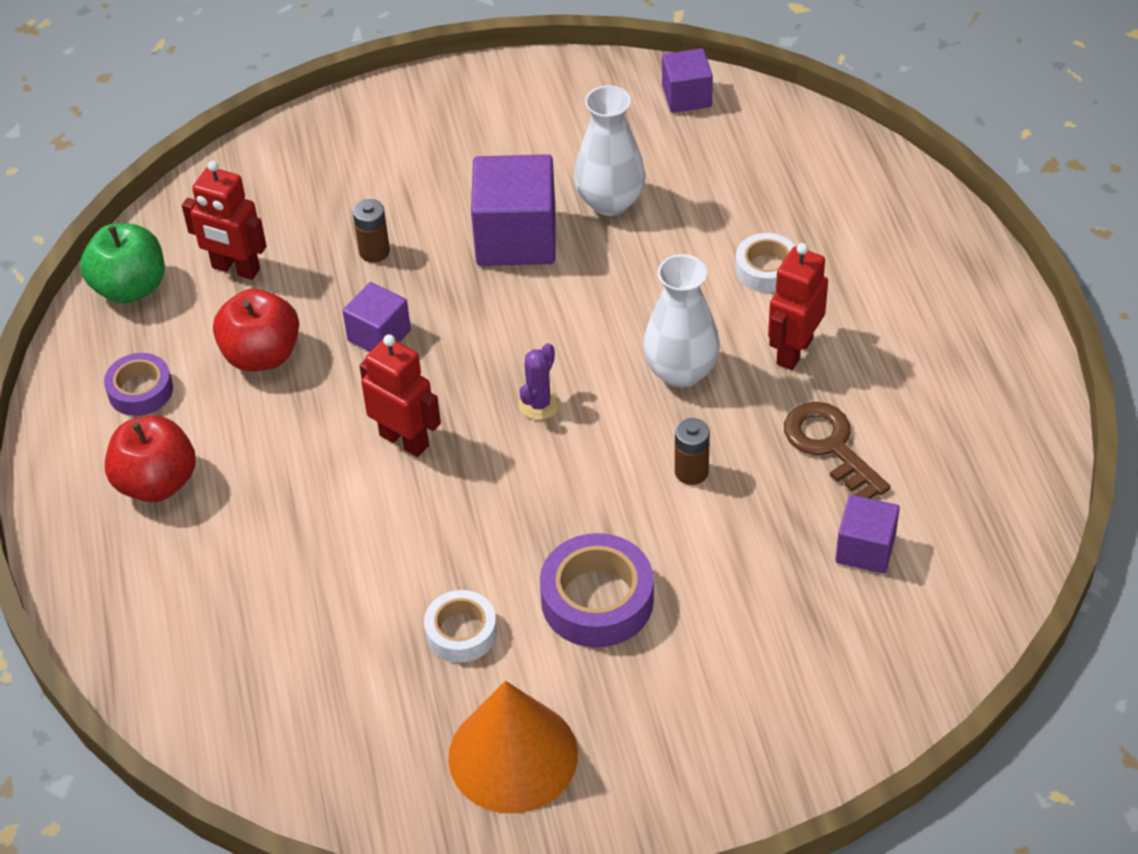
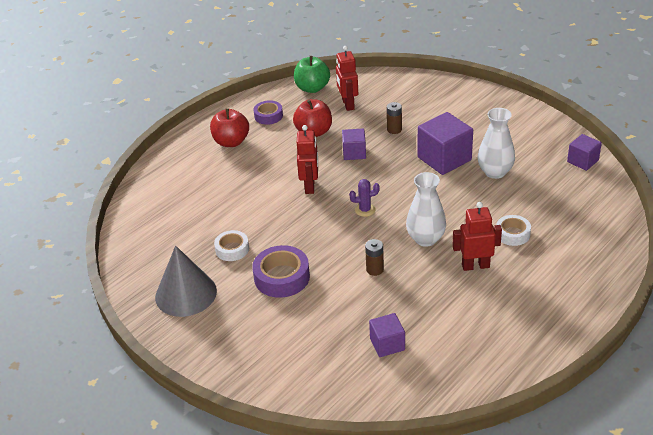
camera: 55 degrees right, 10 degrees down
orange cone [448,681,578,813] -> grey cone [155,246,217,317]
brown key [784,402,891,499] -> none

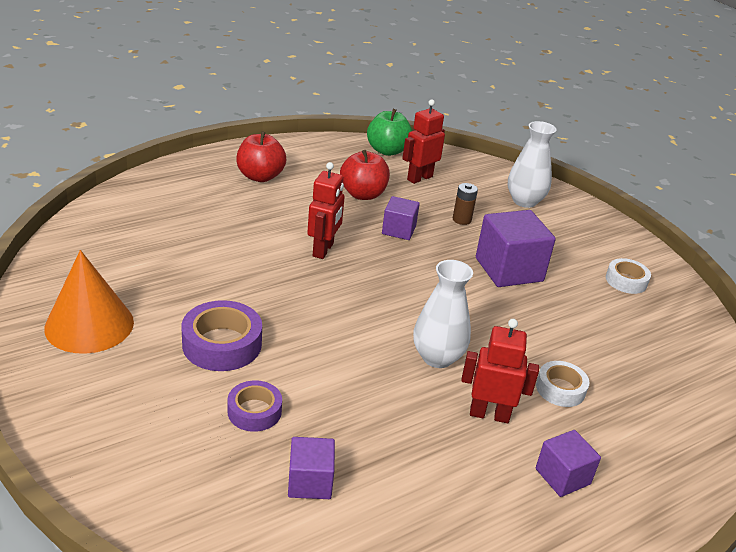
camera: 10 degrees right, 5 degrees down
grey cone [155,246,217,317] -> orange cone [44,250,134,354]
white tape [214,230,249,261] -> white tape moved to [606,258,651,294]
purple tape [254,100,283,125] -> purple tape moved to [228,380,282,432]
red robot [336,46,358,111] -> red robot turned 45 degrees clockwise [402,99,445,184]
purple cactus [349,179,380,217] -> none
brown battery [365,239,384,276] -> none
white vase [478,108,515,179] -> white vase moved to [508,121,557,208]
purple cube [567,134,602,171] -> purple cube moved to [536,430,601,497]

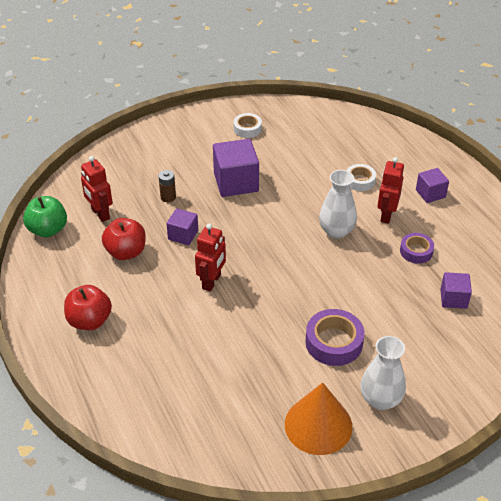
camera: 80 degrees left, 10 degrees up
purple tape [228,380,282,432] -> purple tape moved to [400,233,434,264]
red robot [307,162,345,259] -> red robot turned 90 degrees clockwise [195,224,226,292]
white vase [508,121,557,208] -> white vase moved to [361,336,406,410]

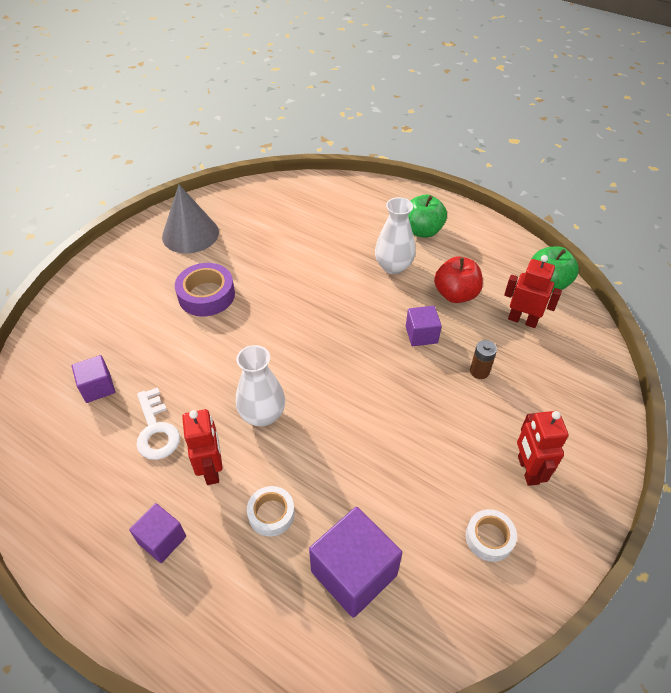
camera: 150 degrees right, 5 degrees up
red apple [64,285,112,330] -> green apple [408,194,447,238]
red robot [195,224,226,292] -> red robot moved to [517,411,569,486]
purple cube [213,139,259,197] -> purple cube moved to [309,507,402,618]
orange cone [285,382,352,455] -> grey cone [162,185,219,254]
white vase [361,336,406,410] -> white vase moved to [375,197,415,274]
purple tape [400,233,434,264] -> white key [136,387,180,460]

